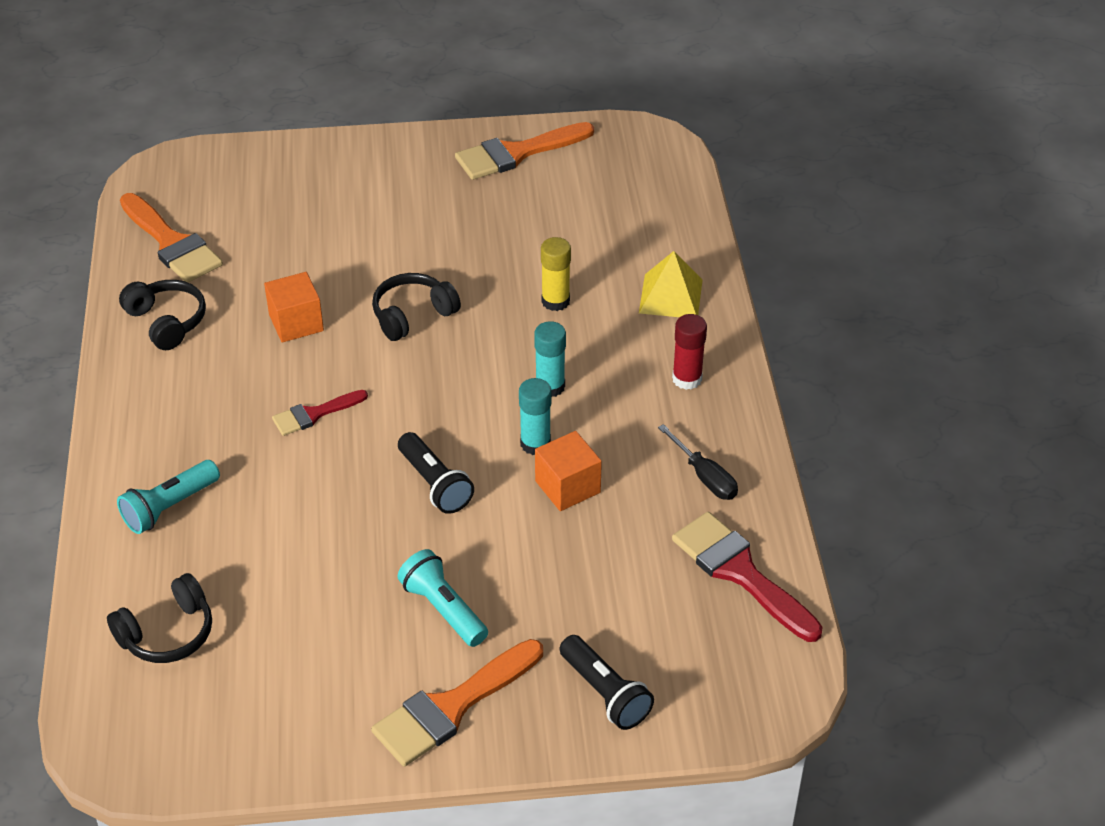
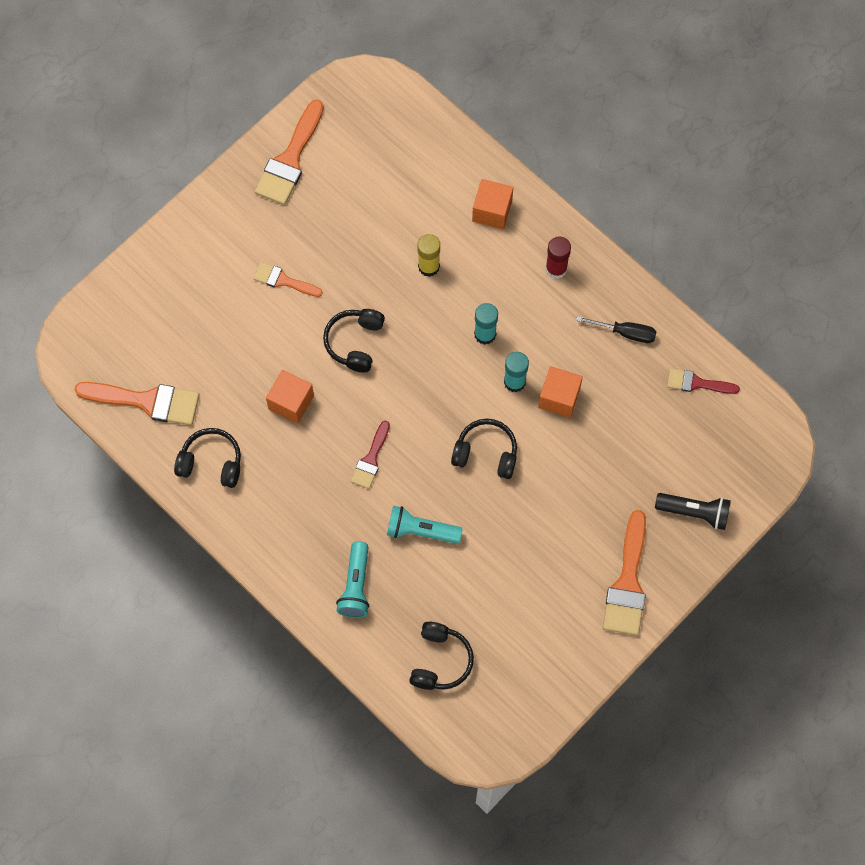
camera: 40 degrees left, 25 degrees up
turquoise flashlight [397,549,488,647] -> turquoise flashlight moved to [387,506,463,544]
black flashlight [398,432,474,514] -> black headphones [451,419,517,479]
yellow pyramid [639,251,703,317] -> orange cube [472,179,513,229]
red brush [672,512,822,642] -> red brush [667,368,740,394], size x0.58
none -> orange brush [253,262,323,297]

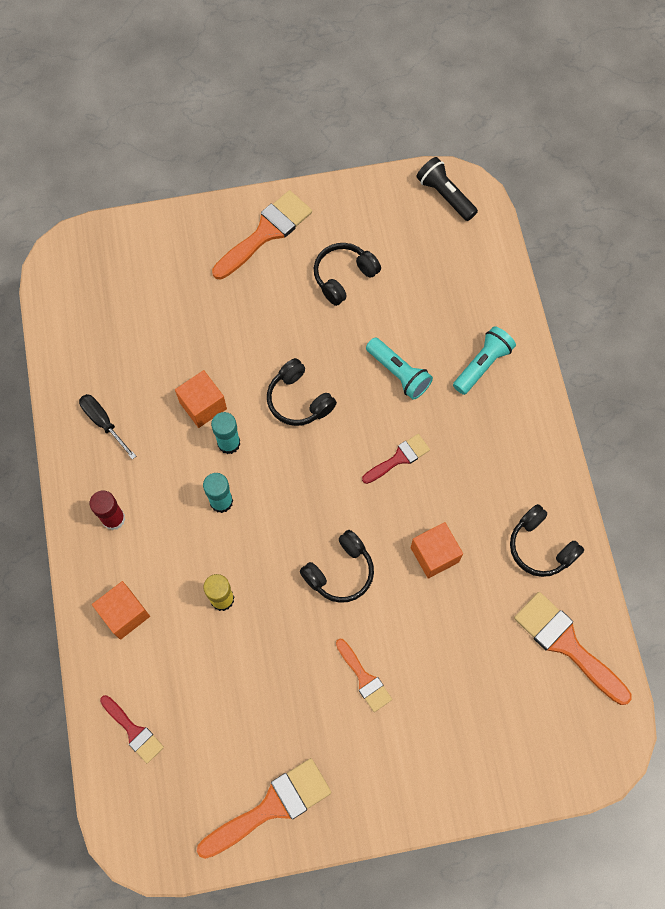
camera: 145 degrees left, 0 degrees up
black headphones [409,622,474,690] -> black headphones moved to [314,243,381,306]
black flashlight [655,493,731,530] -> black flashlight moved to [416,157,478,221]
red brush [667,368,740,394] -> red brush moved to [100,695,164,764]

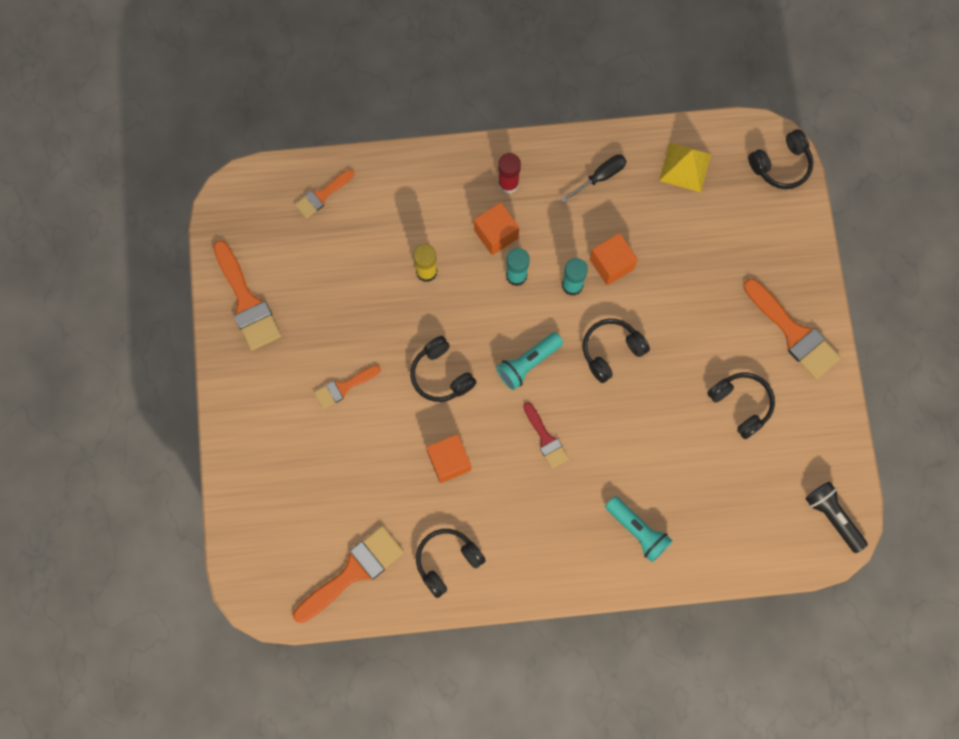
camera: 95 degrees right, 5 degrees up
orange cube [92,581,150,640] -> orange cube moved to [474,202,519,255]
red brush [100,695,164,764] -> orange brush [294,169,354,219]
turquoise flashlight [366,337,433,400] -> turquoise flashlight moved to [496,332,563,390]
black flashlight [416,157,478,221] -> black flashlight turned 90 degrees counterclockwise [805,482,868,553]
none -> yellow pyramid [659,143,711,192]
none -> black headphones [748,129,813,189]

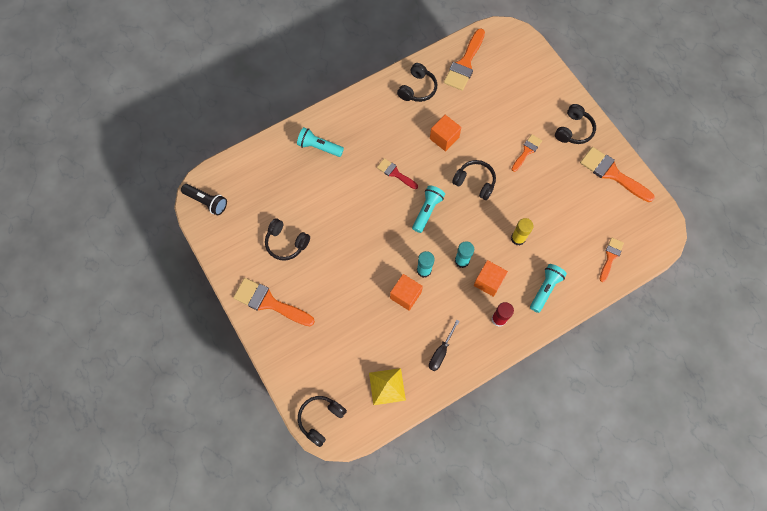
camera: 155 degrees right, 5 degrees down
black headphones [583,319,650,383] -> black headphones moved to [555,104,596,144]
none -> turquoise flashlight [530,264,567,313]

